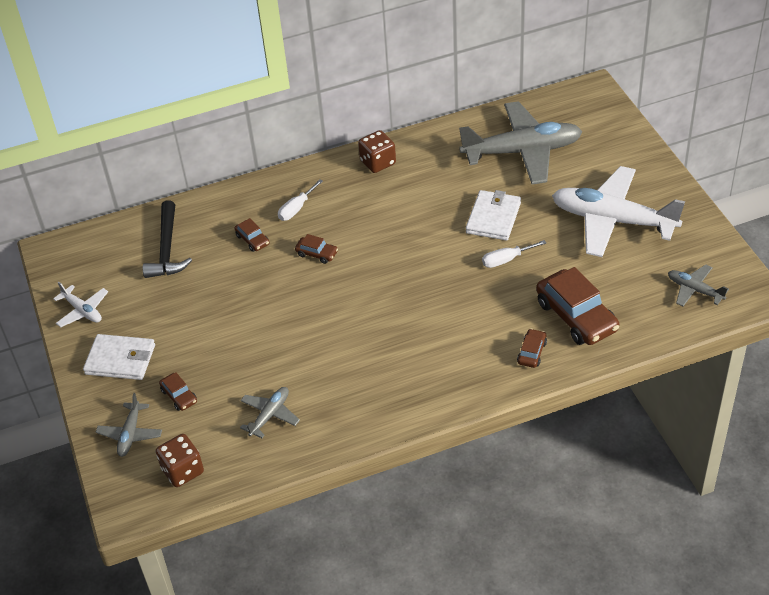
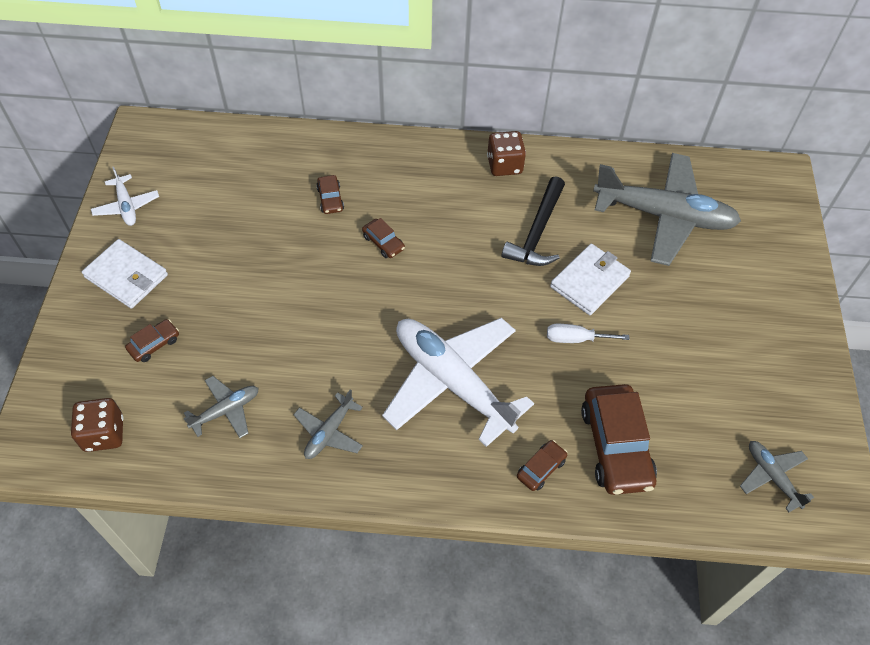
camera: 20 degrees right, 10 degrees up
grey plane [96,393,162,457] -> grey plane moved to [294,390,363,459]
black hammer [143,200,192,278] -> black hammer moved to [501,176,565,266]
brown car [159,372,197,411] -> brown car turned 120 degrees counterclockwise [125,319,179,362]
white screwdriver [278,179,323,221] -> none
white plane [552,166,685,257] -> white plane moved to [382,318,534,447]

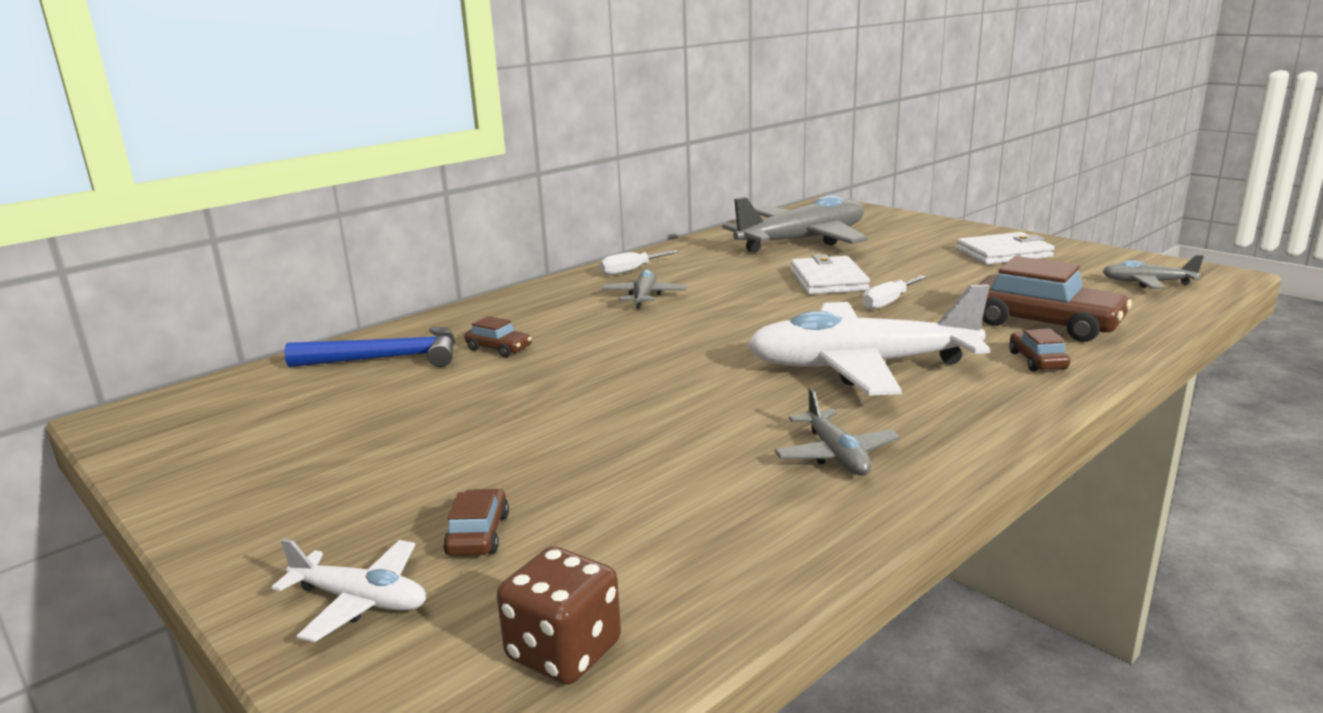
camera: 45 degrees left, 35 degrees down
white wallet [82,239,168,309] -> white wallet moved to [956,232,1055,265]
white plane [91,167,159,226] -> white plane moved to [272,538,426,642]
grey plane [183,376,258,438] -> grey plane moved to [601,270,687,308]
brown car [362,218,405,258] -> none
brown dice [487,131,526,176] -> white screwdriver [600,250,679,276]
black hammer [501,176,565,266] -> none
none -> blue hammer [284,326,455,367]

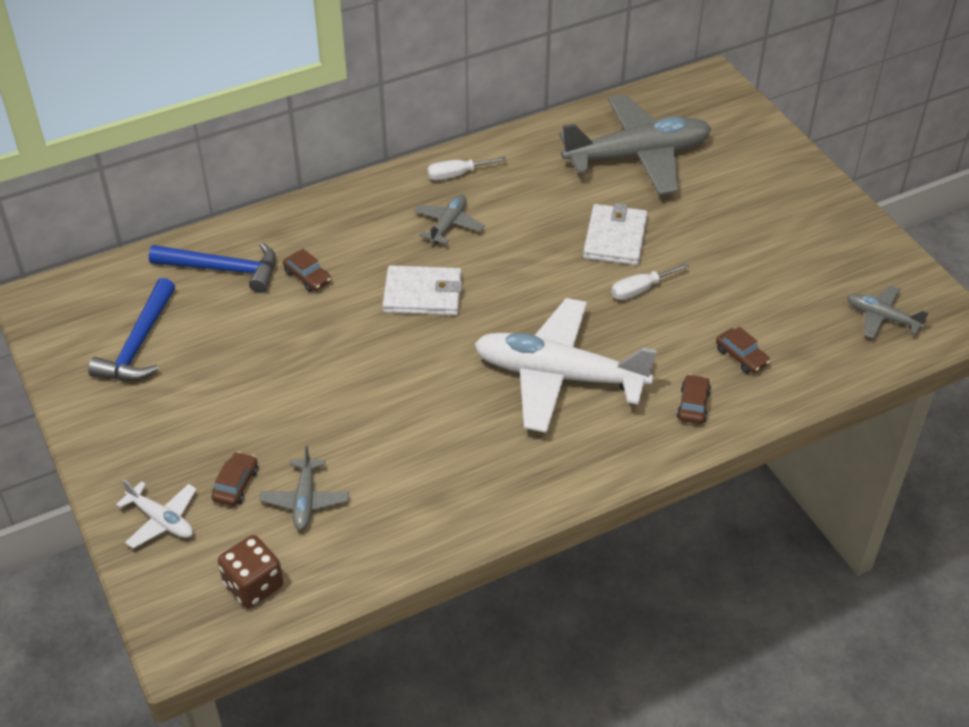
camera: 15 degrees right, 25 degrees up
grey plane [774,388,900,475] -> grey plane moved to [259,446,349,530]
white wallet [956,232,1055,265] -> white wallet moved to [382,265,462,316]
brown car [978,256,1132,342] -> brown car [716,327,770,374], size x0.48
none -> blue hammer [88,278,175,381]

